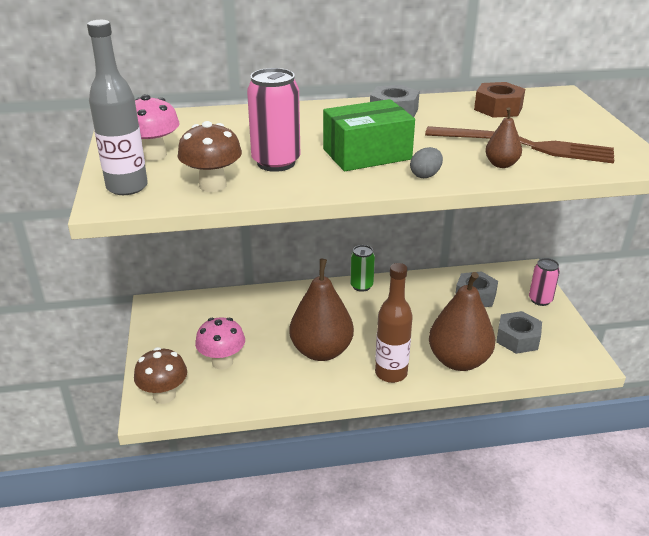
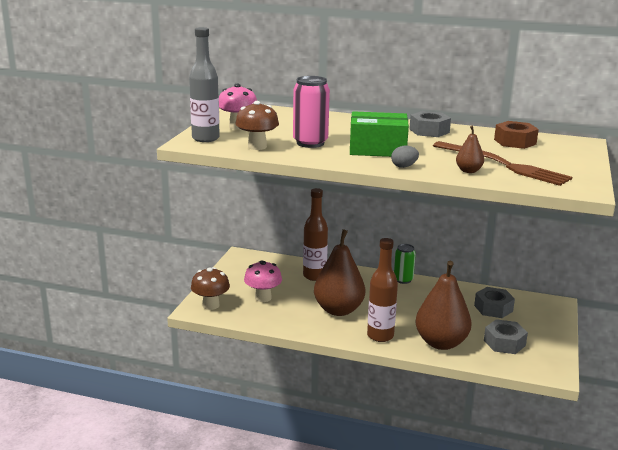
camera: 25 degrees right, 10 degrees down
pink can [529,258,560,306] -> none
none -> brown bottle [303,188,328,281]

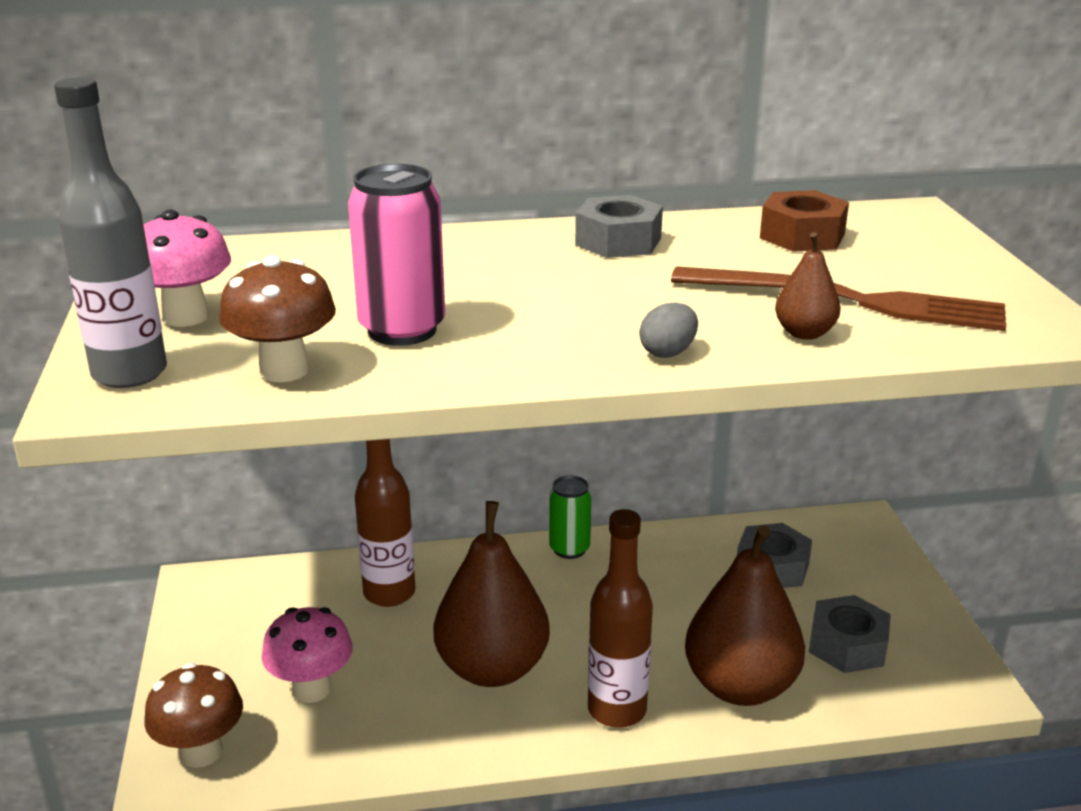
camera: 25 degrees left, 5 degrees up
green box [350,111,409,157] -> none

